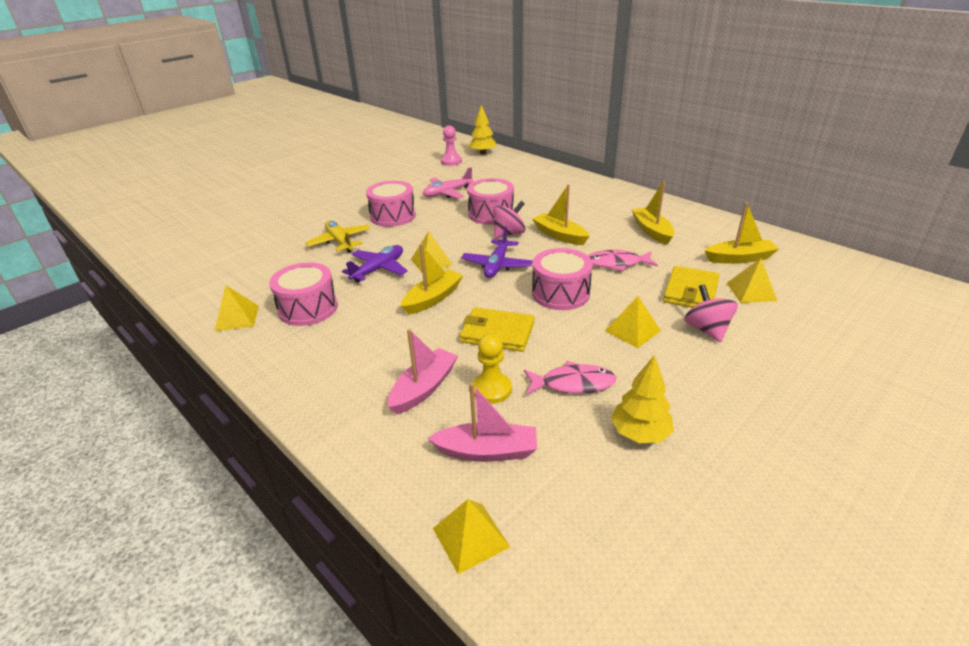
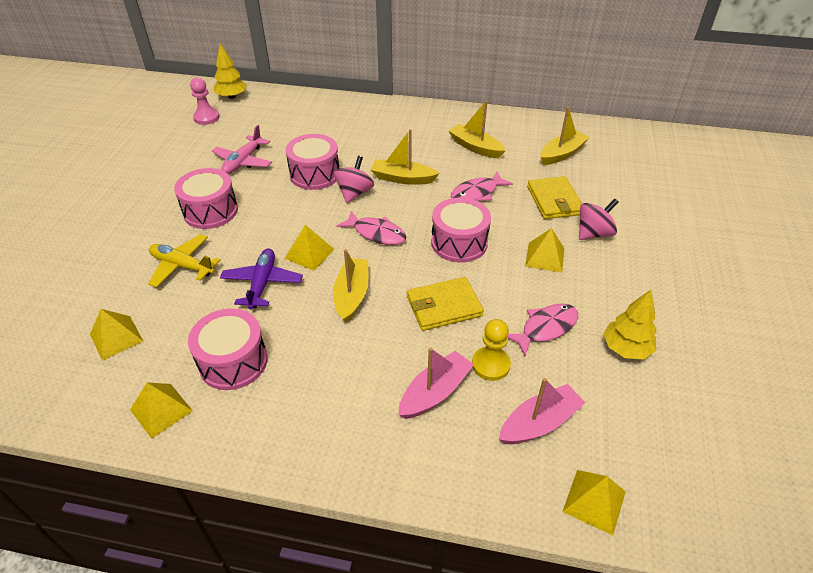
camera: 35 degrees left, 10 degrees up
pink boat [388,329,458,414] -> pink boat turned 45 degrees clockwise [399,348,474,419]
purple plane [461,227,533,278] -> pink fish [337,211,406,245]
pink spinning top [684,284,738,342] -> pink spinning top turned 105 degrees clockwise [579,199,618,240]
yellow pyramid [727,258,777,303] -> yellow pyramid moved to [90,309,143,360]

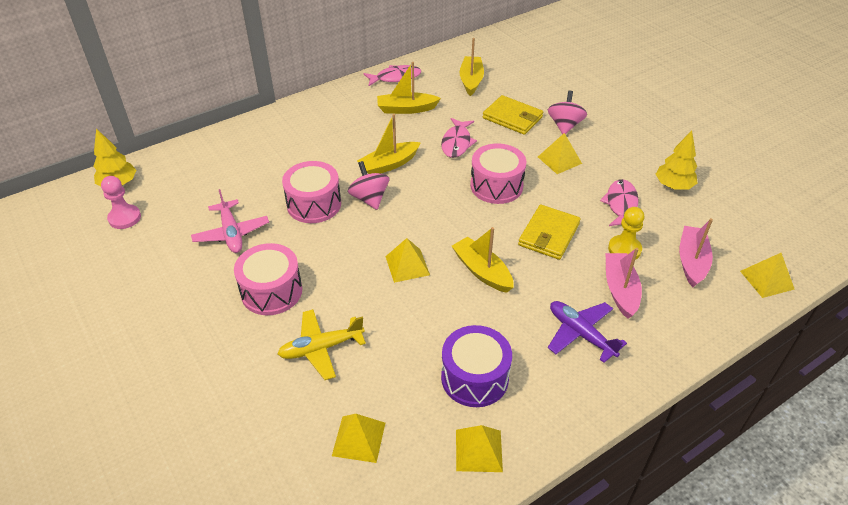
camera: 45 degrees left, 0 degrees up
pink drum [188,309,268,390] -> purple drum [441,325,512,407]
purple plane [220,248,303,309] -> purple plane moved to [548,301,627,363]
pink fish [337,211,406,245] -> pink fish moved to [363,65,421,86]

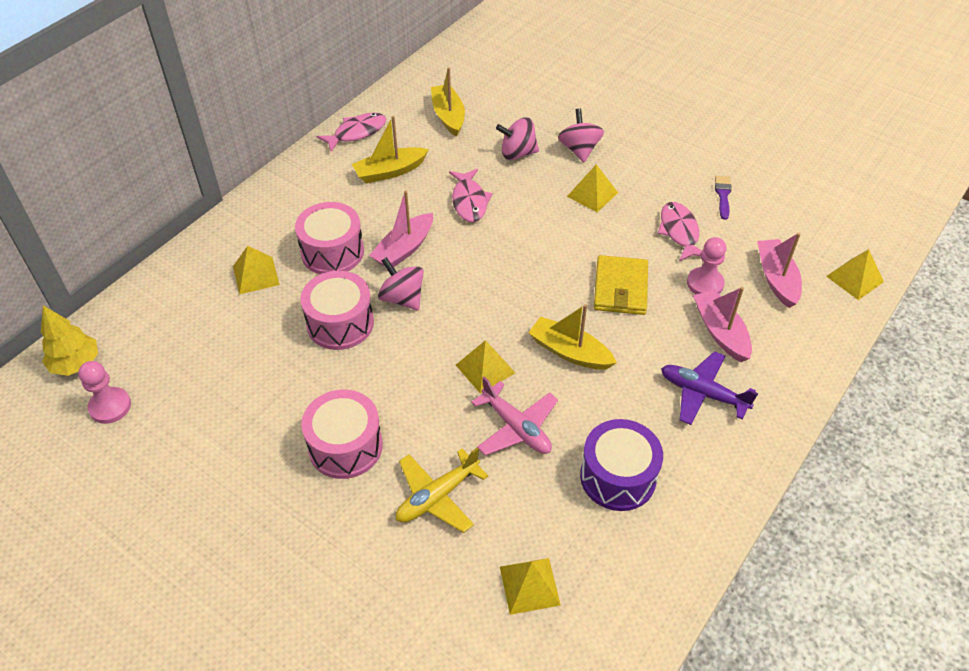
camera: 20 degrees left, 5 degrees up
pink plane [191,189,269,253] -> pink plane moved to [471,377,558,456]
yellow boat [357,114,421,174] -> pink boat [369,190,433,267]
yellow pyramid [456,425,503,472] -> yellow pyramid moved to [233,246,280,295]
pink drum [470,143,526,204] -> pink drum moved to [295,202,364,274]
yellow wallet [483,95,543,135] -> pink spinning top [496,117,539,160]
yellow pawn [608,207,644,260] -> pink pawn [687,237,726,294]
yellow tree [656,131,698,190] -> purple brush [715,176,732,220]

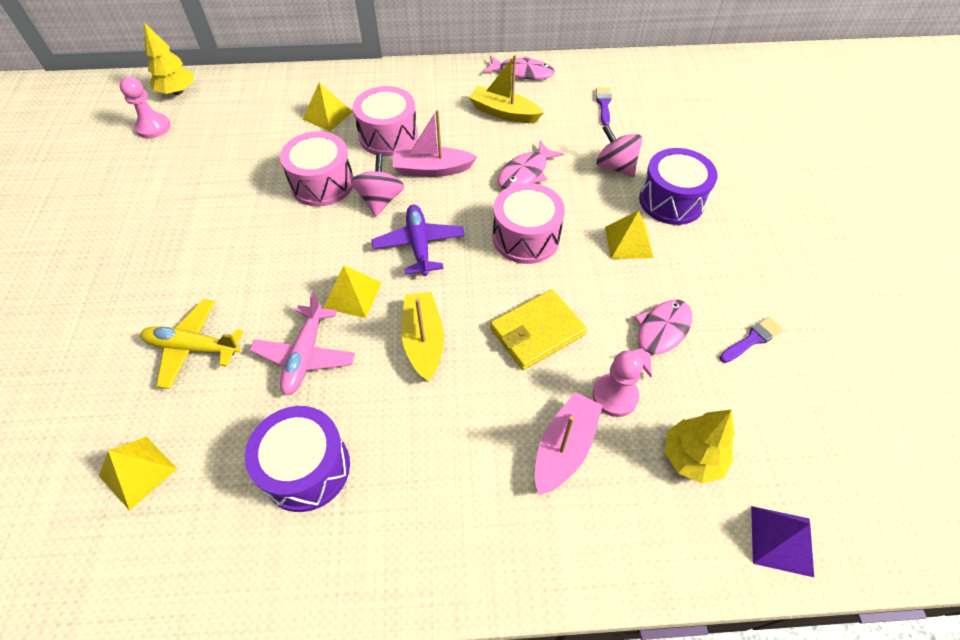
camera: 50 degrees right, 5 degrees up
pink drum [301,390,383,479] -> pink drum moved to [493,183,565,264]
yellow boat [431,67,465,137] -> purple brush [596,87,612,126]
pink spinning top [558,108,604,162] -> purple drum [639,148,717,225]
purple plane [661,351,758,425] -> purple plane moved to [372,205,465,276]
pink boat [757,233,802,308] -> yellow tree [665,410,735,484]
yellow pyramid [826,249,884,300] -> purple pyramid [751,506,814,577]

